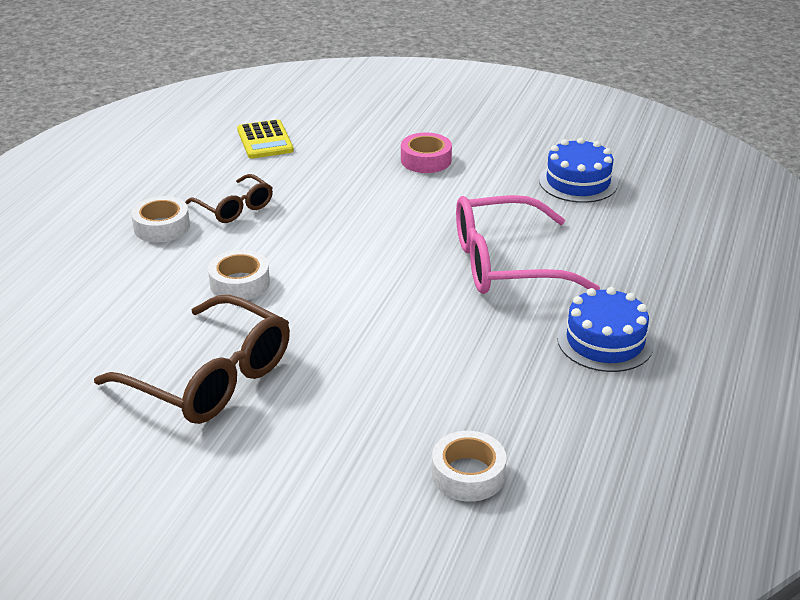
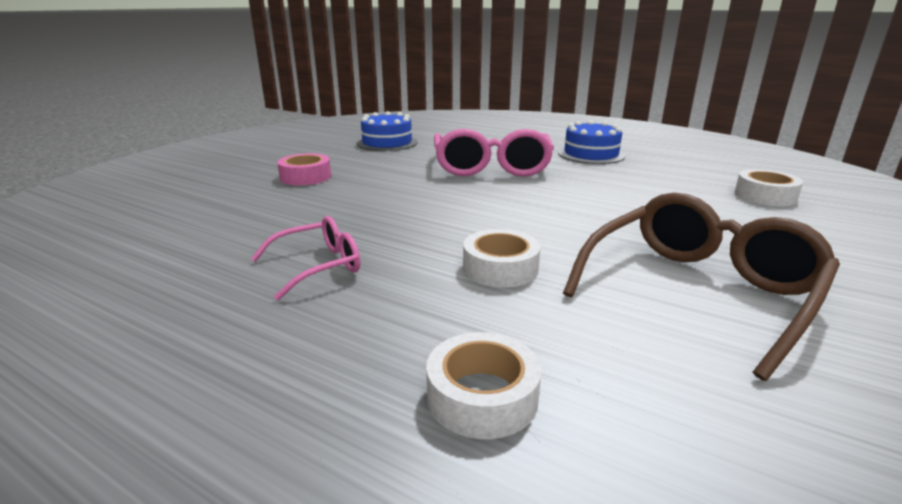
camera: 80 degrees left, 10 degrees down
white tape [131,196,190,242] -> white tape moved to [426,332,541,439]
brown glasses [185,174,273,223] -> pink glasses [251,216,361,300]
yellow calculator [237,119,294,159] -> none

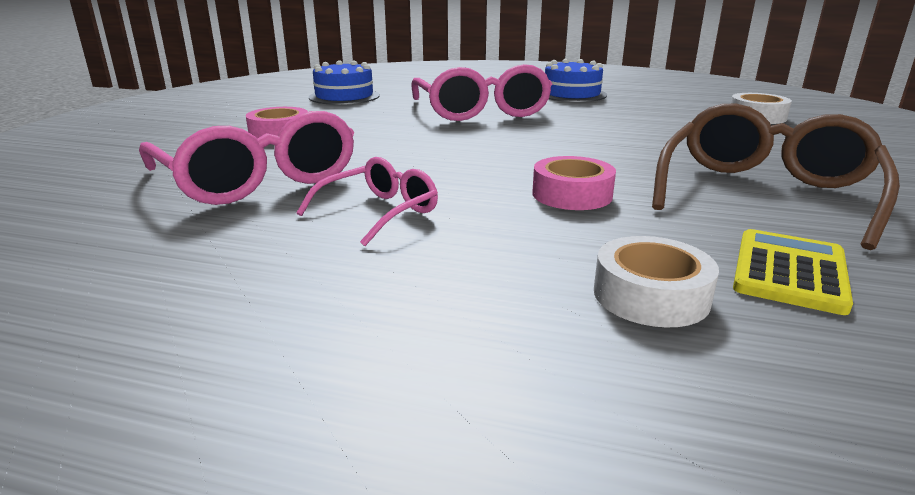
camera: 15 degrees left, 0 degrees up
white tape [463,229,540,288] -> pink tape [532,156,616,210]
none -> pink glasses [139,111,354,205]
none -> yellow calculator [733,229,853,315]

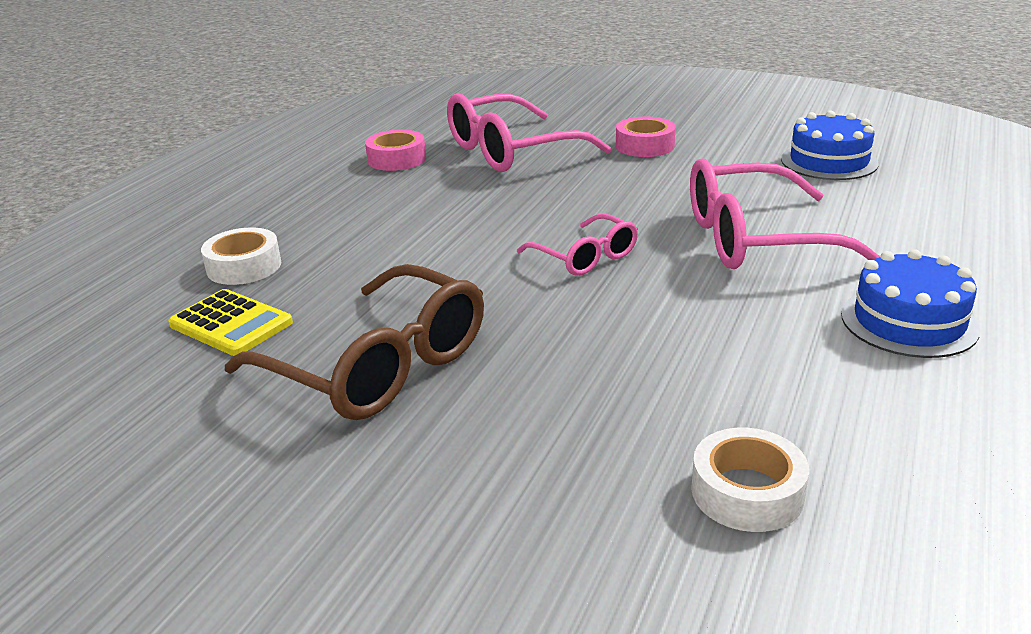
camera: 100 degrees right, 5 degrees up
pink glasses [296,157,438,246] -> pink glasses moved to [517,213,638,276]
pink tape [532,156,616,210] -> pink tape moved to [365,130,426,171]

